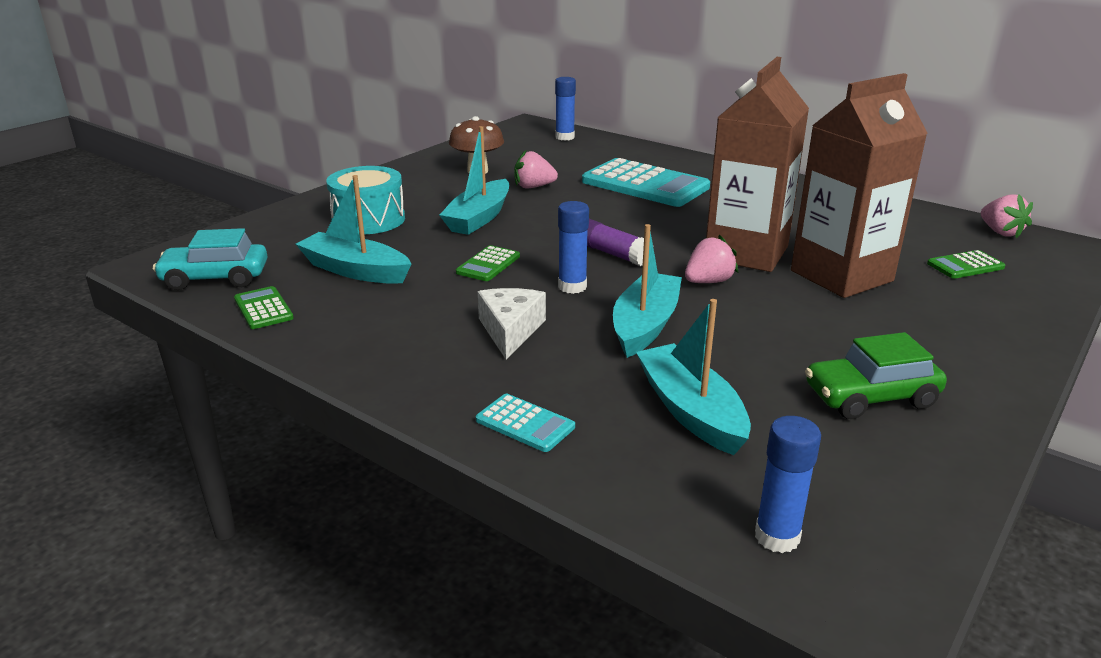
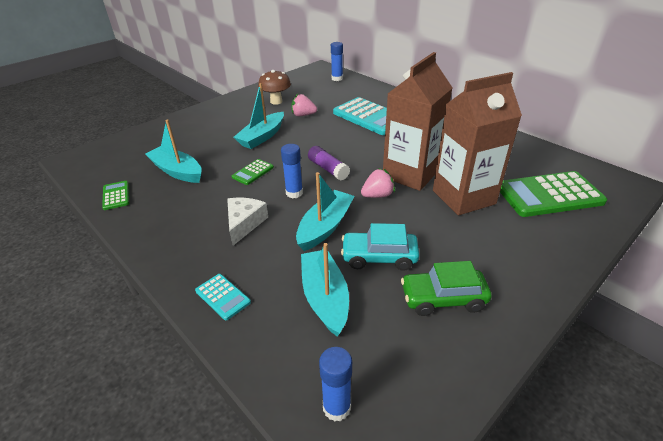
camera: 10 degrees right, 10 degrees up
turquoise car [153,228,267,290] -> turquoise car moved to [341,223,419,271]
turquoise drum [326,166,405,234] -> none
green calculator [927,250,1005,279] -> green calculator [500,171,607,217], size x2.13
pink strawberry [981,194,1033,239] -> none

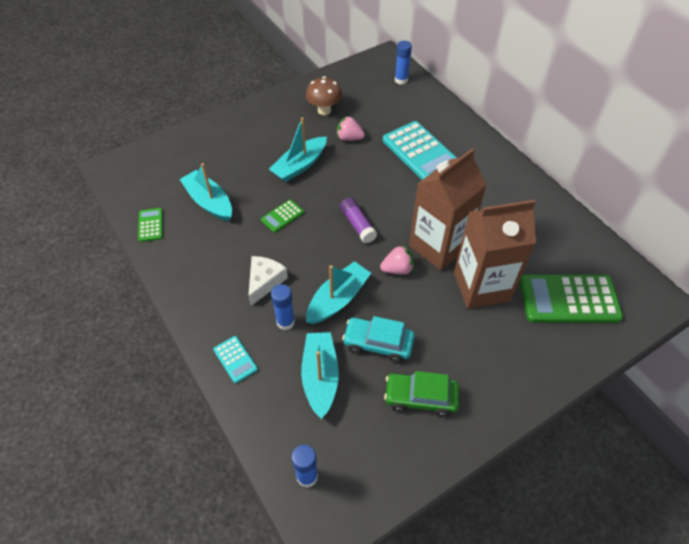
camera: 10 degrees right, 15 degrees up
blue glue stick [281,144,303,198] -> blue glue stick moved to [271,284,295,330]

